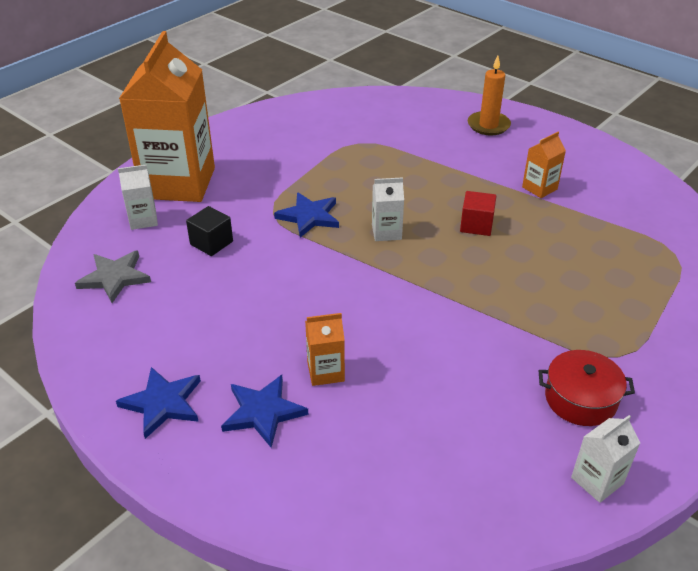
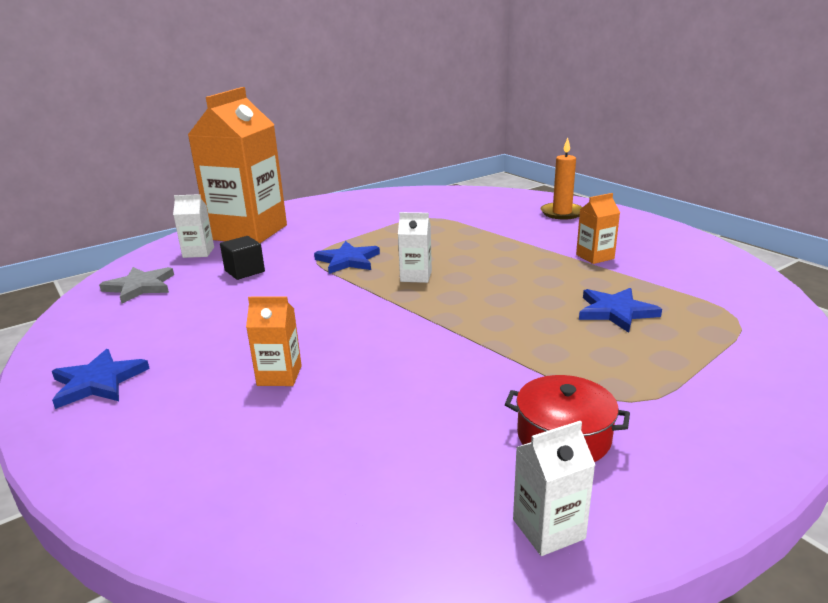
camera: 15 degrees right, 15 degrees down
blue star [221,375,308,448] -> blue star moved to [579,288,662,333]
red cube [460,191,496,236] -> none

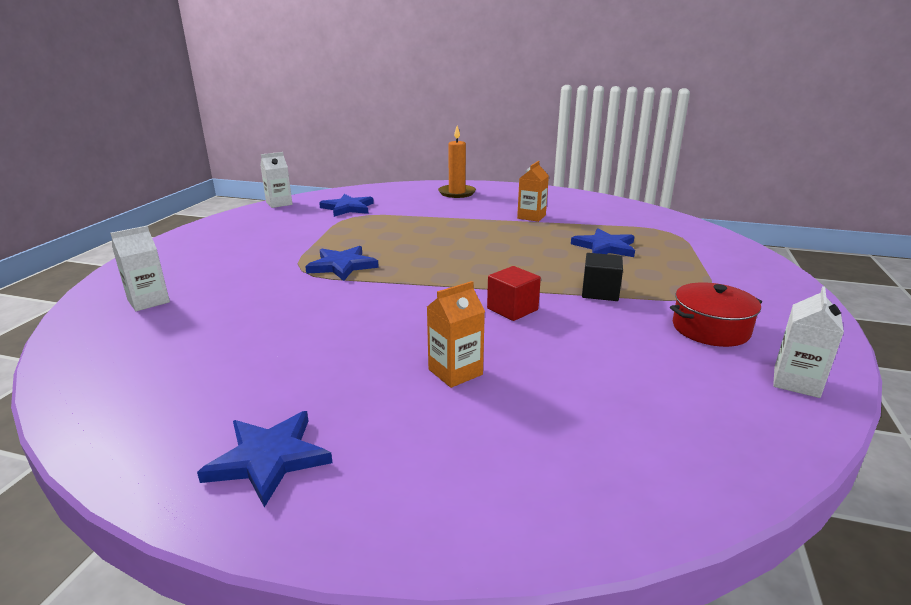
camera: 40 degrees left, 0 degrees up
grey star [99,267,174,304] -> none
orange carton [188,87,287,243] -> none
black cube [220,236,265,280] -> black cube moved to [582,253,623,301]
white carton [398,212,432,283] -> white carton moved to [260,152,293,208]
none -> blue star [319,194,374,217]
none -> red cube [487,266,541,321]

